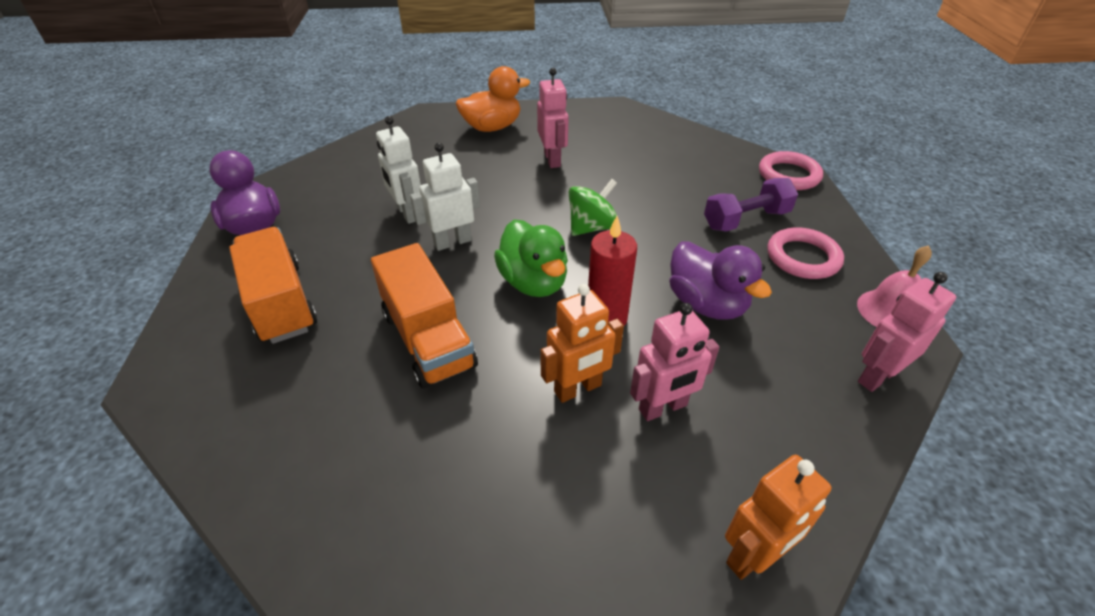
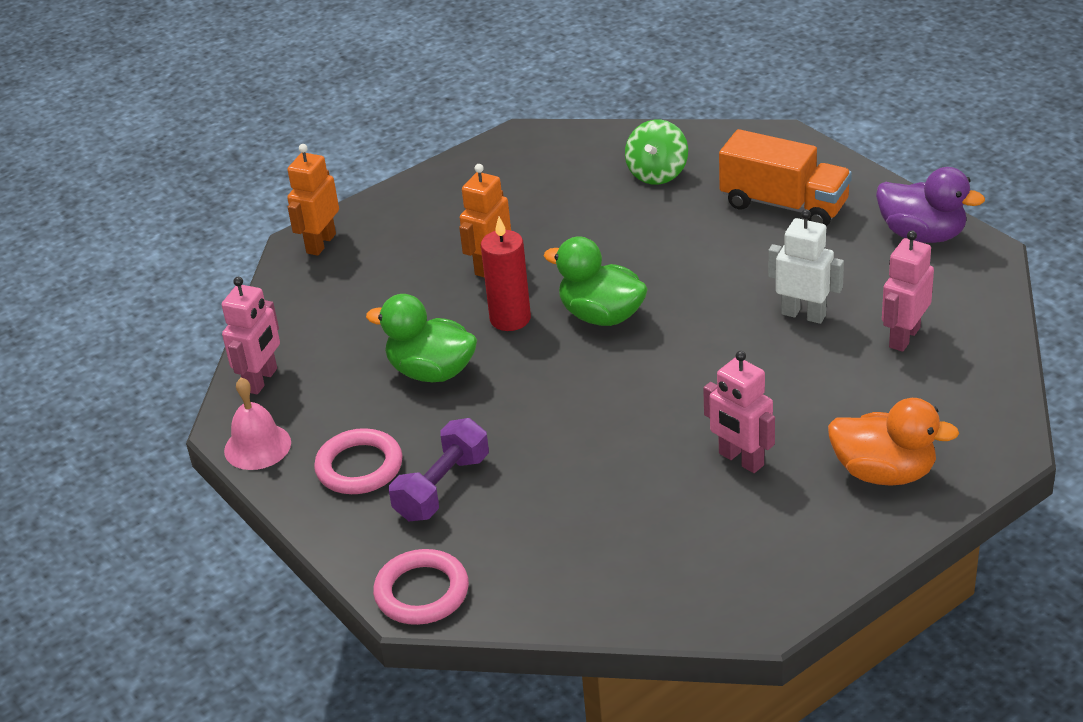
camera: 150 degrees right, 5 degrees down
orange truck [371,243,478,389] -> none
white robot [410,143,480,251] -> none
orange duck [456,66,530,132] -> orange duck turned 105 degrees counterclockwise [828,398,959,486]
green spinning top [569,179,617,236] -> green spinning top moved to [625,120,688,185]
pink robot [630,303,720,421] -> pink robot moved to [882,230,934,352]
purple duck [670,241,772,320] -> green duck [366,294,477,382]

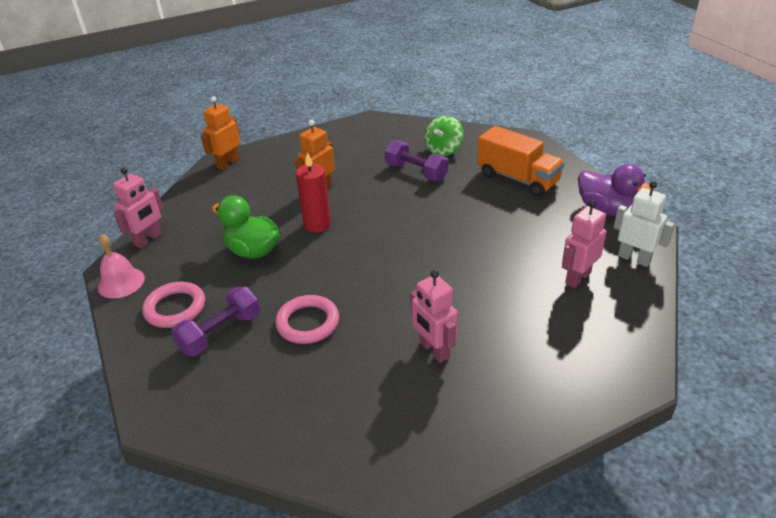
camera: 10 degrees right, 0 degrees up
pink ring [373,549,469,625] -> pink ring moved to [275,295,339,344]
green duck [544,236,648,326] -> none
white robot [768,209,844,324] -> white robot moved to [613,181,675,267]
orange duck [828,398,959,486] -> none
none -> purple dumbbell [385,140,448,181]

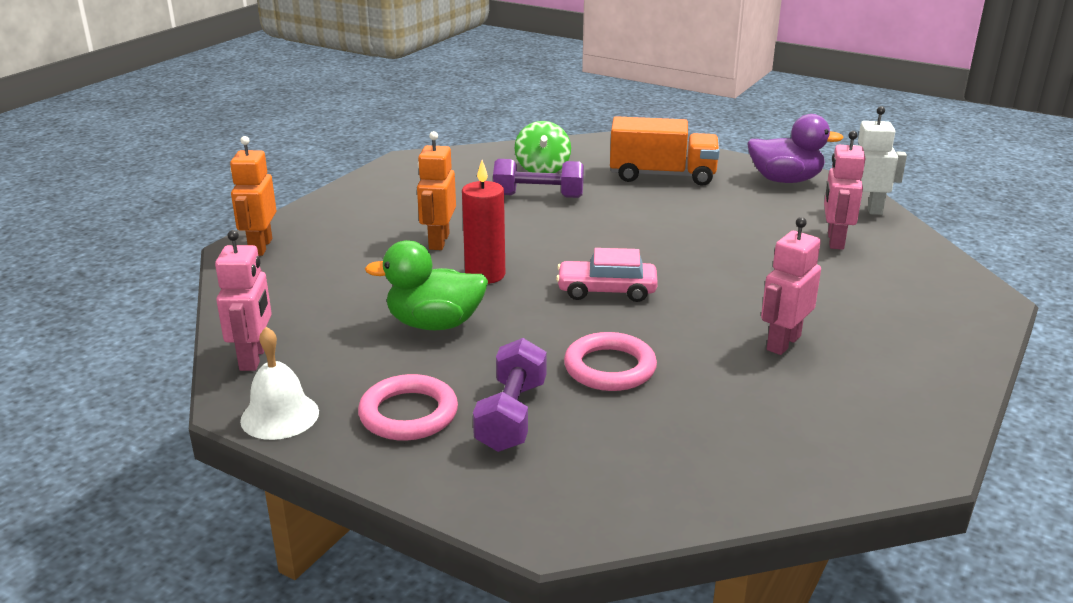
camera: 35 degrees left, 10 degrees down
pink bell [98,234,145,298] -> white bell [240,327,319,440]
pink robot [410,270,458,363] -> pink robot turned 105 degrees clockwise [761,217,821,355]
none -> pink car [556,248,658,302]

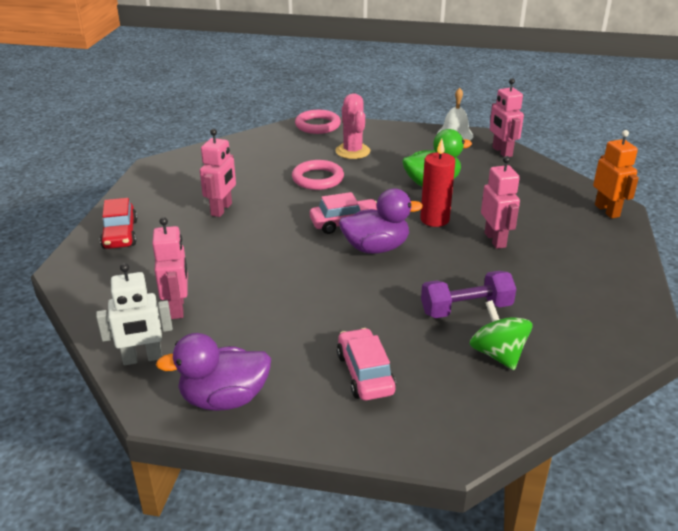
camera: 160 degrees right, 5 degrees up
pink ring [358,374,458,441] -> pink ring moved to [295,110,341,134]
orange robot [417,131,456,250] -> pink robot [481,156,520,249]
purple dumbbell [473,338,547,452] -> pink cactus [335,93,370,159]
orange truck [610,116,720,186] -> pink car [337,328,396,400]
none -> red car [100,198,137,249]
none -> purple duck [339,188,423,254]

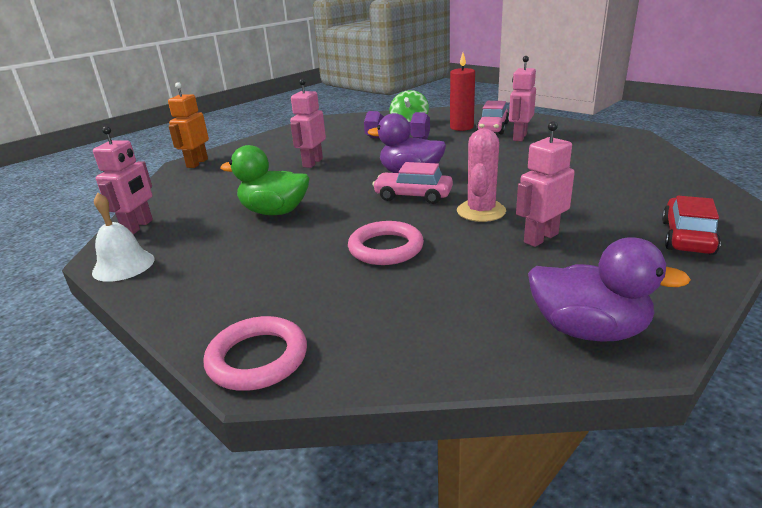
camera: 145 degrees left, 5 degrees down
white robot [96,263,173,365] -> none
pink robot [152,217,188,319] -> pink robot moved to [509,56,536,142]
purple duck [156,333,271,411] -> purple duck moved to [528,237,691,342]
pink cactus [335,93,370,159] -> pink cactus moved to [457,128,506,222]
red candle [420,139,455,227] -> red candle moved to [450,53,475,131]

